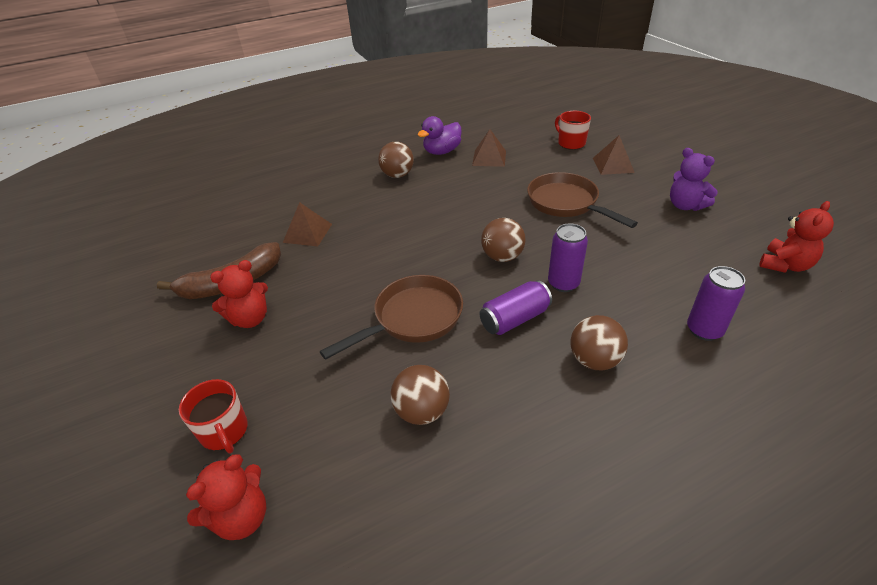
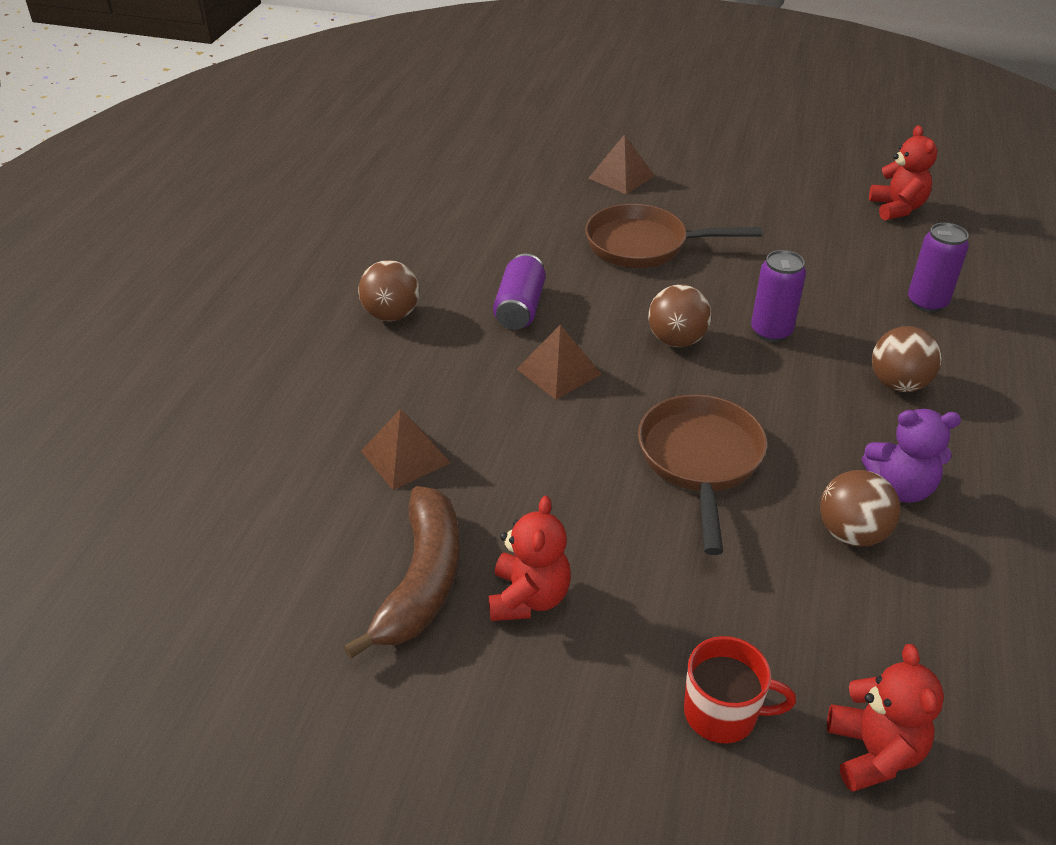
camera: 50 degrees left, 0 degrees up
purple duck [417,116,462,155] -> none
brown pyramid [472,129,506,167] -> brown pyramid moved to [517,325,602,400]
purple can [480,280,552,335] -> purple can moved to [493,253,546,330]
red mug [555,111,591,150] -> none
purple teddy bear [670,148,718,211] -> purple teddy bear moved to [862,409,961,503]

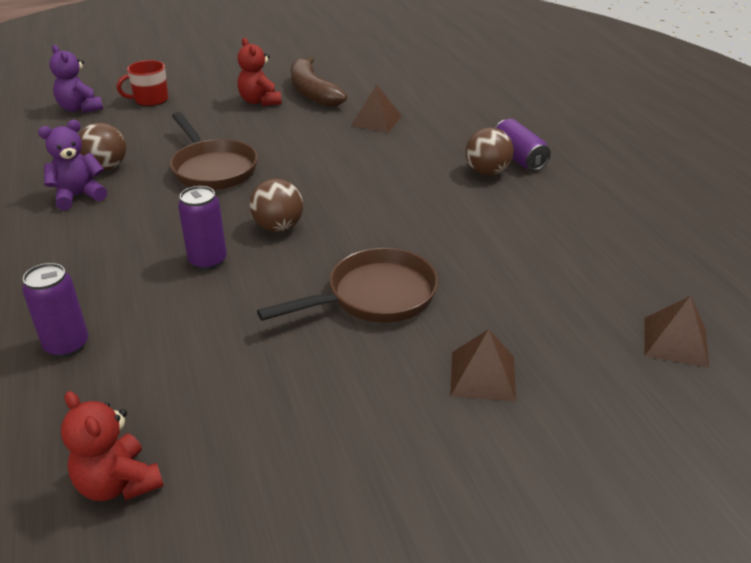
camera: 145 degrees right, 5 degrees down
purple can [493,253,546,330] -> purple can moved to [495,119,551,171]
brown pyramid [517,325,602,400] -> brown pyramid moved to [644,296,709,368]
red teddy bear [827,644,944,792] -> purple teddy bear [49,45,103,113]
brown ball [872,326,942,392] -> none

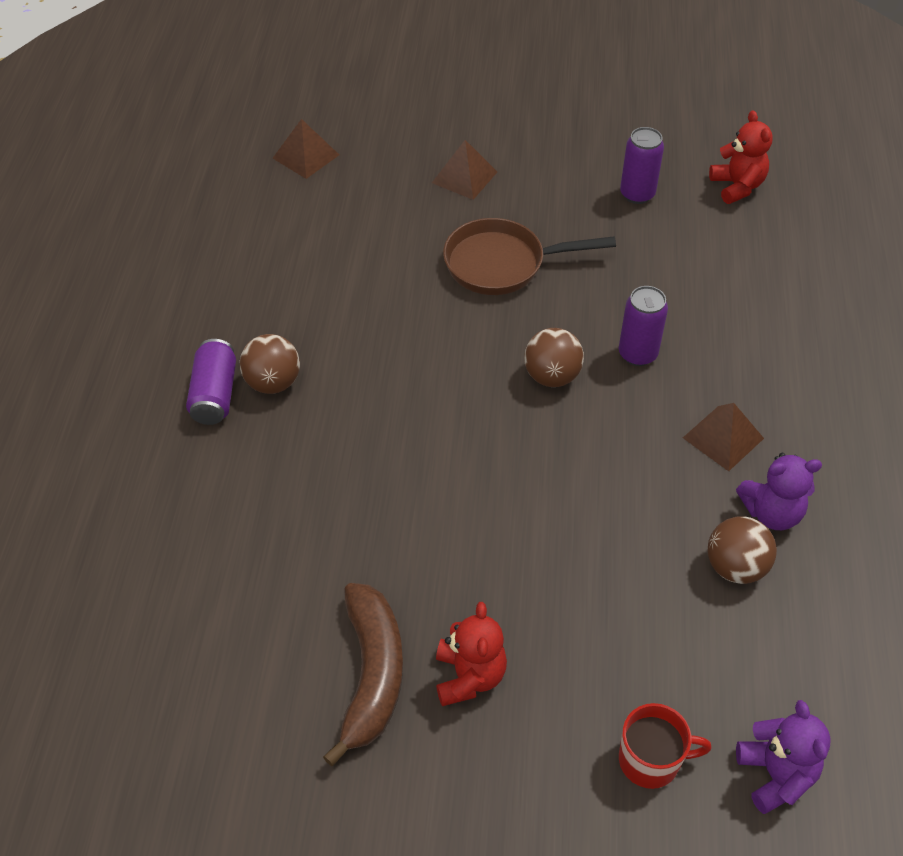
camera: 155 degrees left, 15 degrees up
purple can [22,263,88,358] -> purple can moved to [620,127,664,204]
brown pan [170,112,258,190] -> none
brown pyramid [351,84,401,133] -> brown pyramid moved to [683,403,764,471]

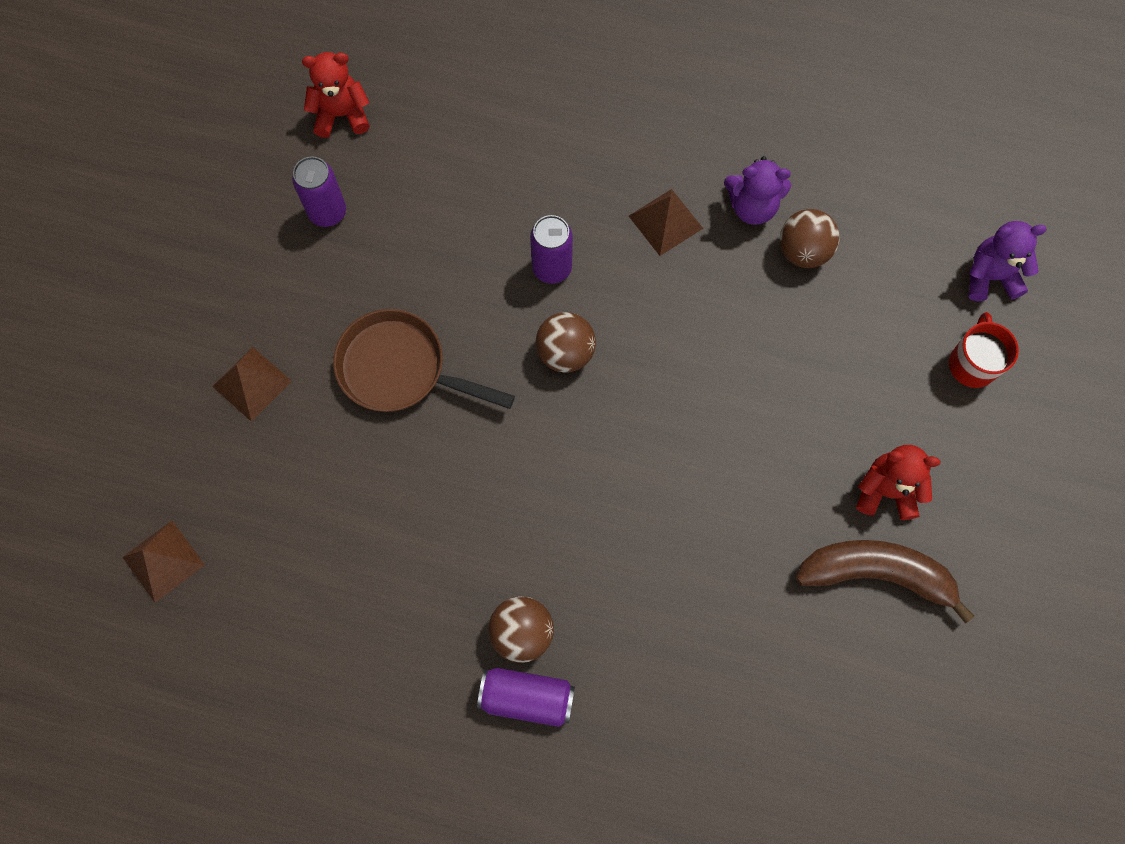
camera: 80 degrees left, 20 degrees up
brown pan [443,218,616,295] -> brown pan turned 105 degrees clockwise [333,309,515,412]
purple teddy bear [736,453,822,530] -> purple teddy bear turned 90 degrees clockwise [724,156,791,225]

